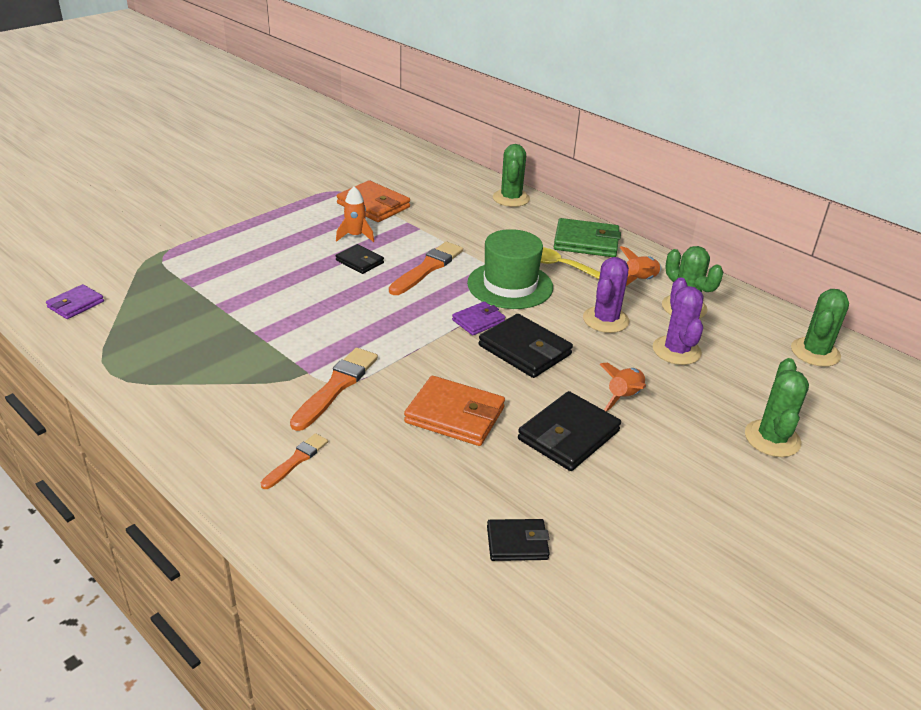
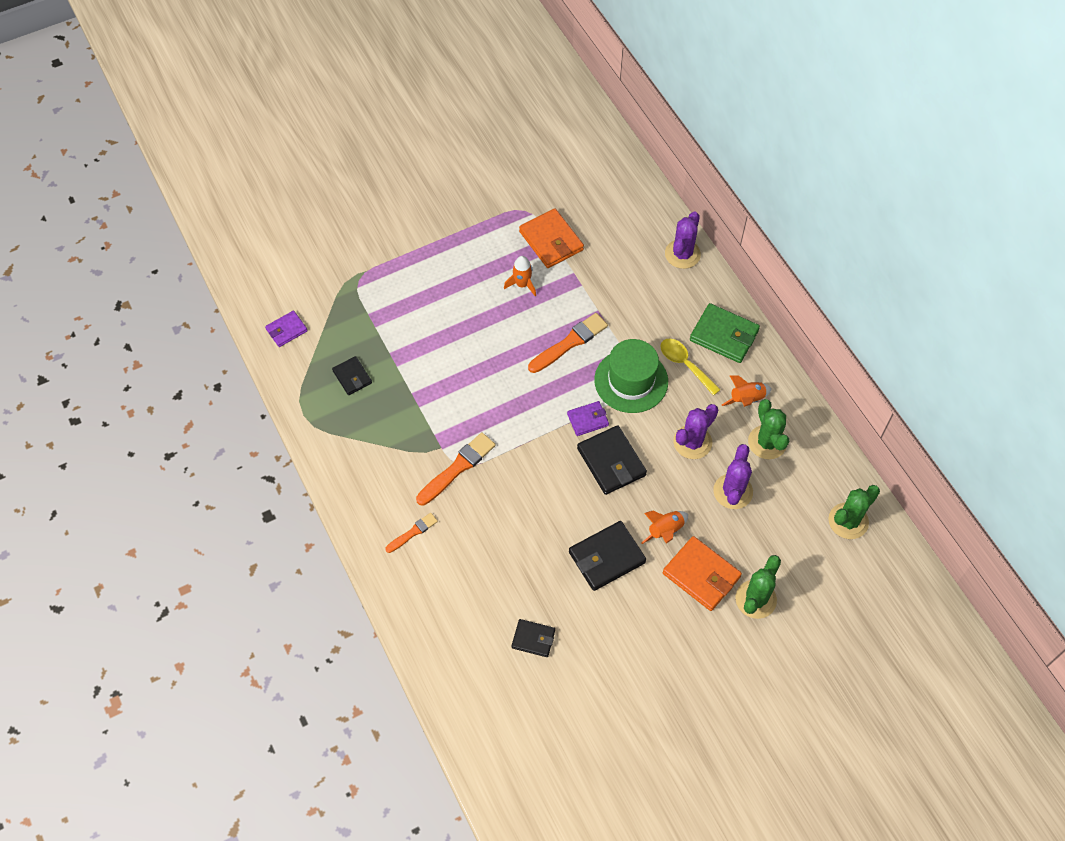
camera: 20 degrees right, 25 degrees up
black wallet [336,244,384,274] -> black wallet moved to [332,356,372,395]
orange wallet [404,376,505,446] -> orange wallet moved to [663,536,742,611]
green cactus [493,144,530,207] -> purple cactus [665,212,701,269]

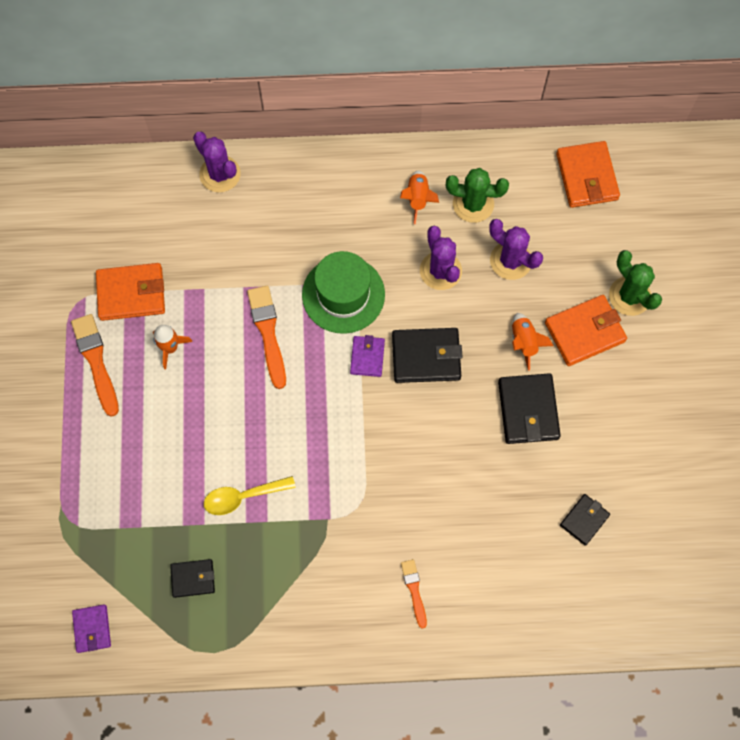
camera: 65 degrees left, 10 degrees up
orange brush [416,432,496,506] -> orange brush moved to [71,314,119,417]
yellow spoon [660,339,721,396] -> yellow spoon moved to [204,476,296,515]
green wallet [690,303,760,363] -> none
green cactus [829,485,880,539] -> orange wallet [556,141,620,208]

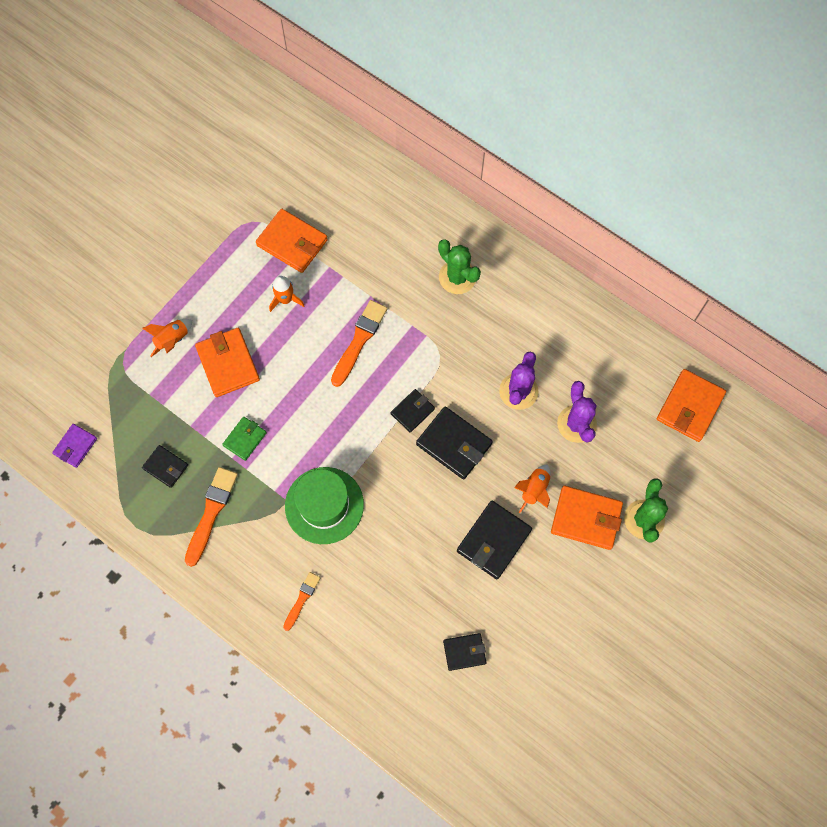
camera: 40 degrees right, 0 degrees up
orange brush [71,314,119,417] -> orange brush moved to [185,467,238,567]
purple cactus [193,132,241,192] -> none
yellow spoon [204,476,296,515] -> green wallet [222,417,267,461]
green hat [302,251,385,334] -> green hat moved to [285,467,364,544]
purple wallet [350,335,385,377] -> black wallet [391,389,435,432]
orange rocket [400,170,439,224] -> orange rocket moved to [142,319,192,357]
green cactus [446,168,509,223] -> green cactus moved to [438,239,481,294]
none -> orange wallet [195,328,260,397]

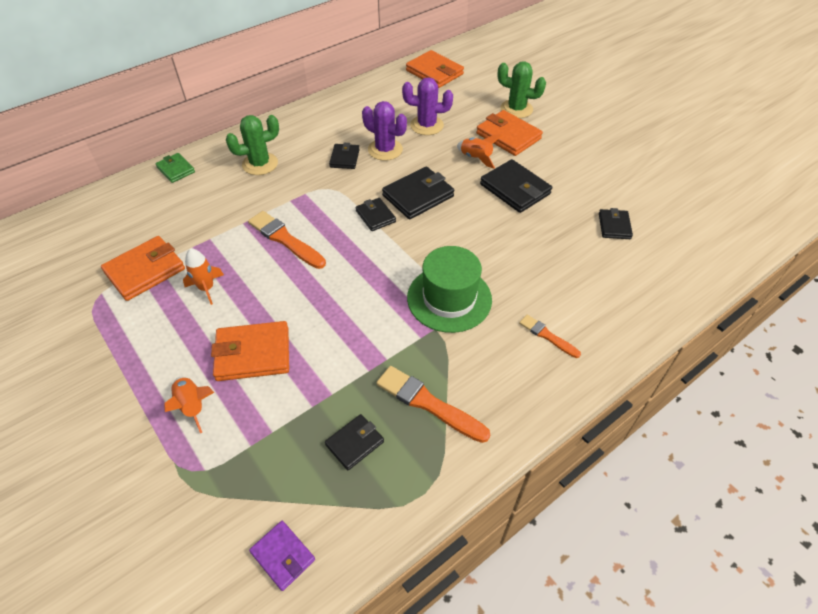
camera: 75 degrees left, 20 degrees down
green wallet [222,417,267,461] -> green wallet moved to [155,153,195,183]
orange wallet [551,486,623,550] -> orange wallet turned 75 degrees counterclockwise [476,110,543,156]
none -> black wallet [329,143,360,169]

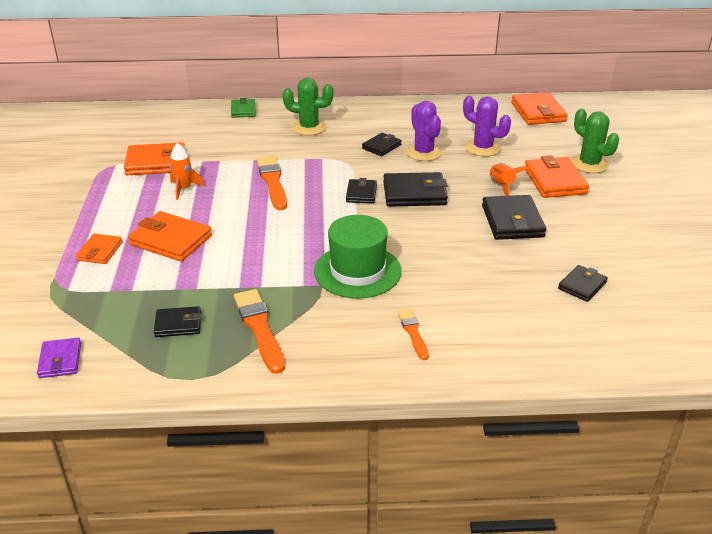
camera: 35 degrees right, 15 degrees down
orange rocket [164,377,214,433] -> orange wallet [76,234,123,264]

